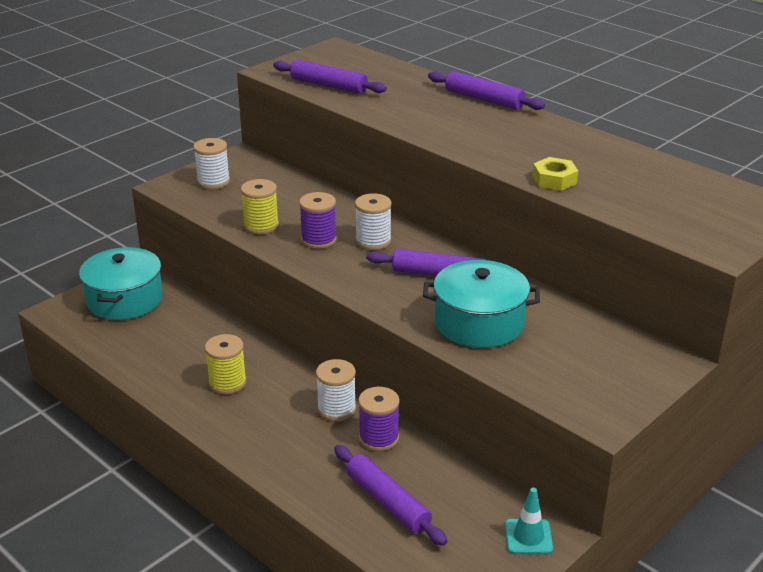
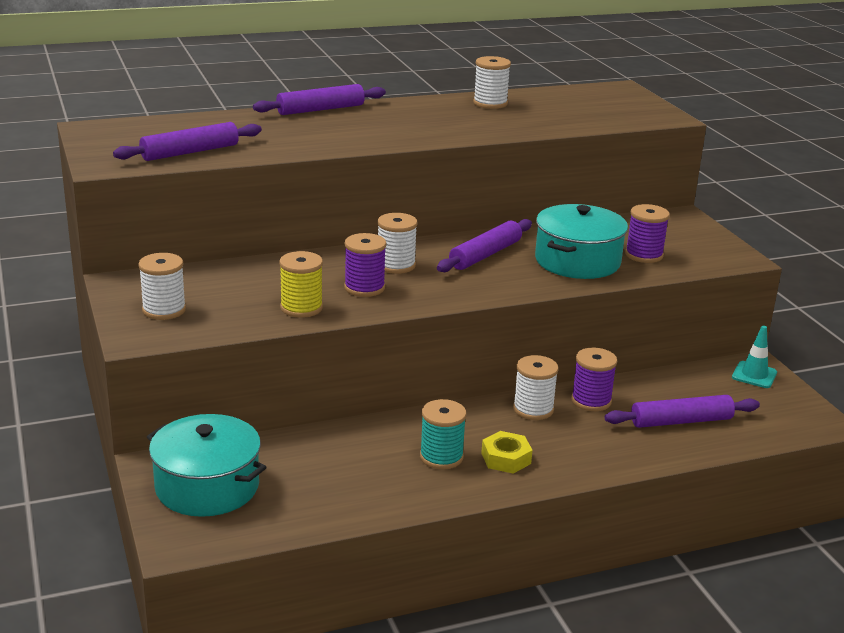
camera: 65 degrees left, 5 degrees down
yellow spool [205,334,247,394] -> turquoise spool [420,399,467,469]
yellow nut [533,157,578,191] -> yellow nut moved to [481,431,532,474]
none -> white spool [473,56,511,109]
none -> purple spool [625,204,670,263]

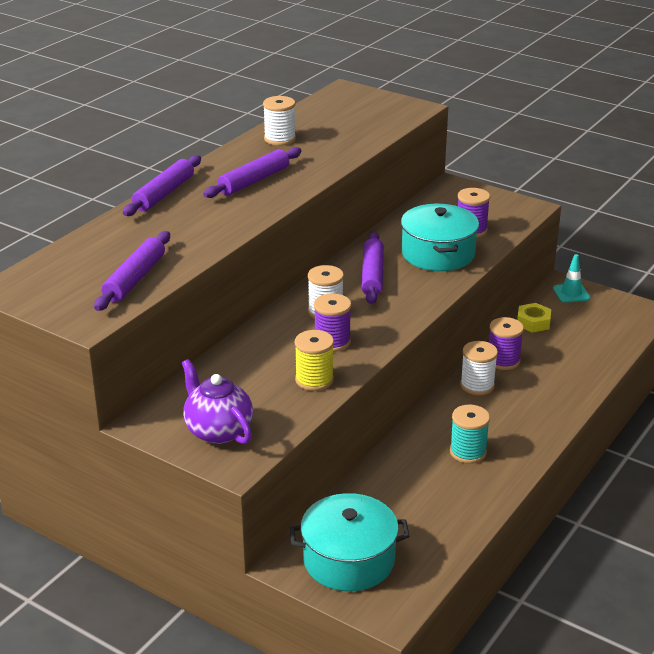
camera: 35 degrees left, 5 degrees up
white spool [138,253,186,320] -> purple teapot [182,359,253,444]
yellow nut [481,431,532,474] -> yellow nut moved to [517,303,551,333]
purple rolling pin [605,395,760,428] -> purple rolling pin moved to [203,147,301,198]

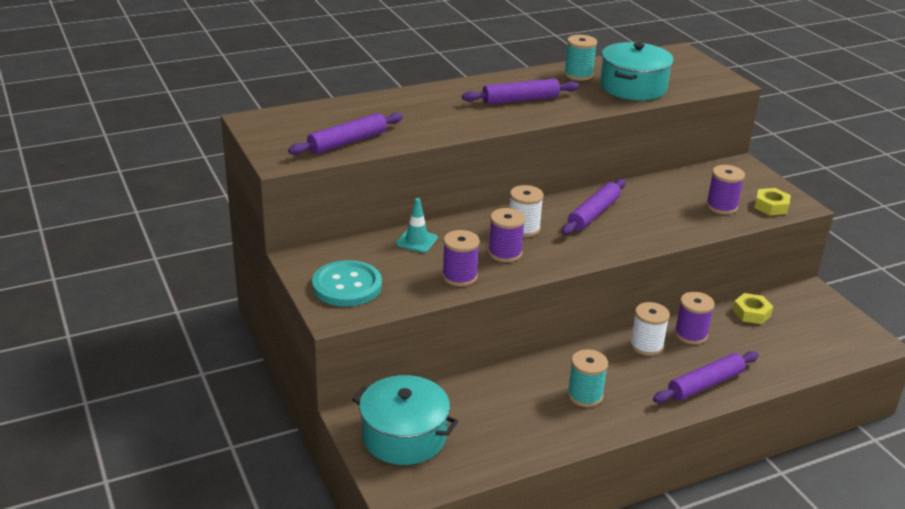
camera: 30 degrees right, 0 degrees up
purple rolling pin [123,155,201,216] -> purple rolling pin moved to [653,351,759,403]
purple teapot [182,359,253,444] -> turquoise button [312,260,382,307]
white spool [263,96,296,146] -> turquoise spool [564,35,597,81]
yellow spool [295,330,334,391] -> purple spool [442,230,480,287]
turquoise pot [401,204,479,271] -> turquoise pot moved to [600,42,674,100]
turquoise traffic cone [553,254,590,303] -> turquoise traffic cone moved to [396,198,438,253]
none -> yellow nut [754,188,791,215]

